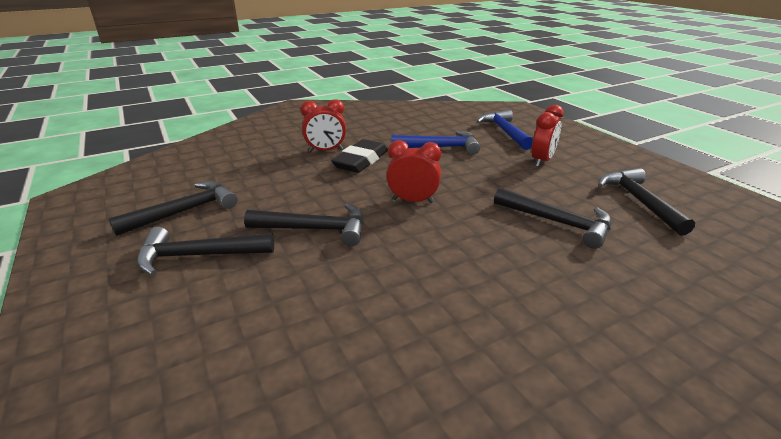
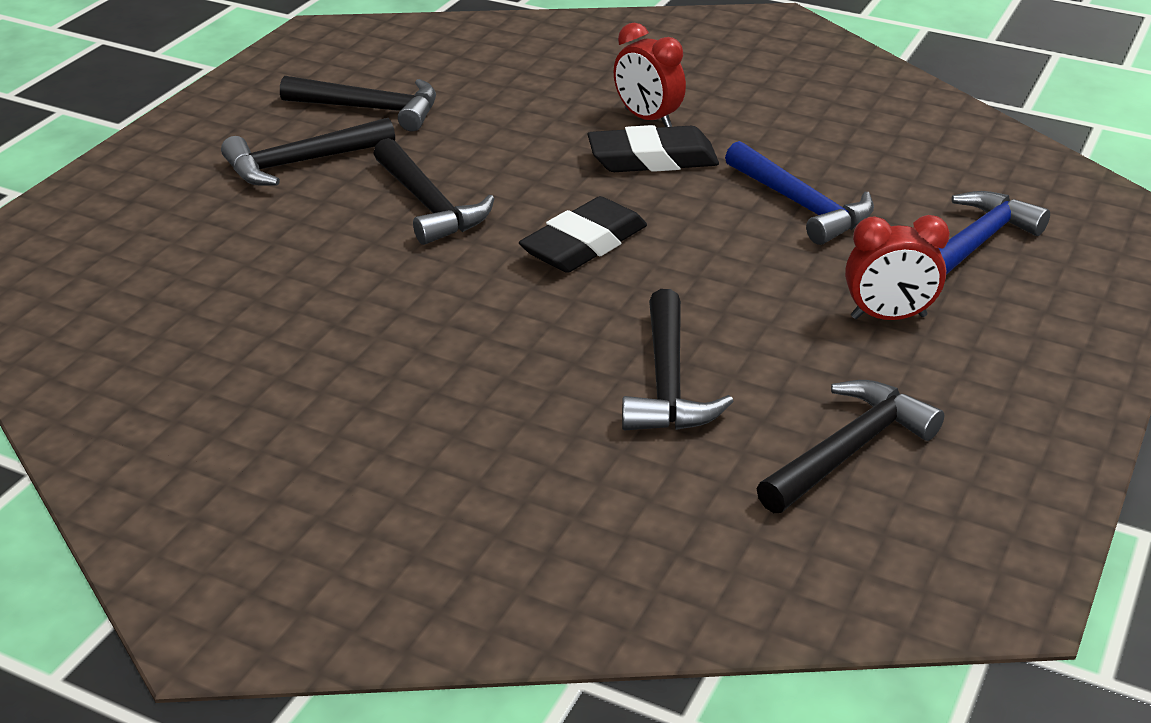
camera: 55 degrees right, 5 degrees up
black hammer [136,227,274,276] -> black hammer turned 75 degrees counterclockwise [221,118,395,186]
red clock [386,140,442,203] -> black eraser [519,196,647,273]

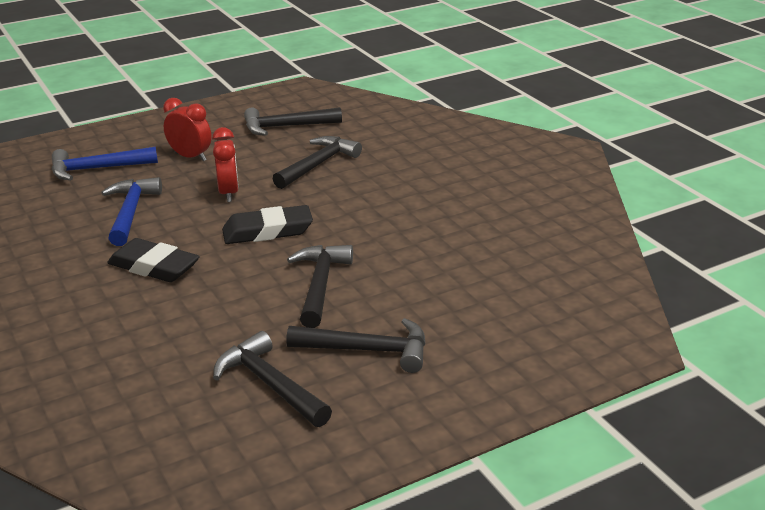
camera: 145 degrees left, 5 degrees down
red clock [614,23,686,127] -> red clock moved to [212,127,239,202]

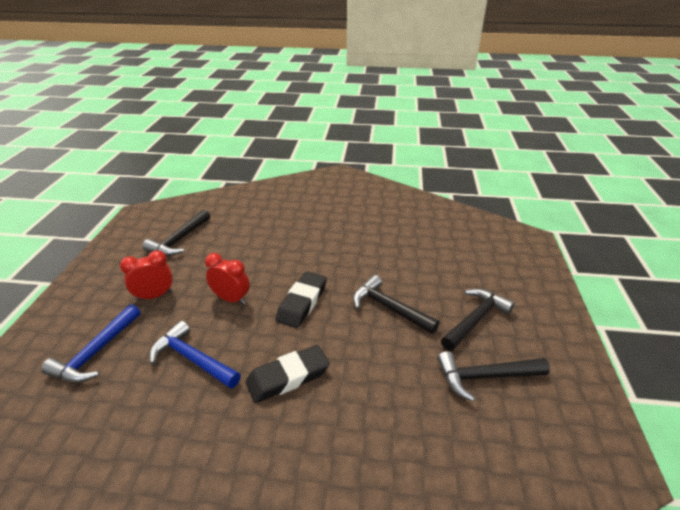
camera: 55 degrees left, 5 degrees up
black hammer [272,136,362,189] -> none

